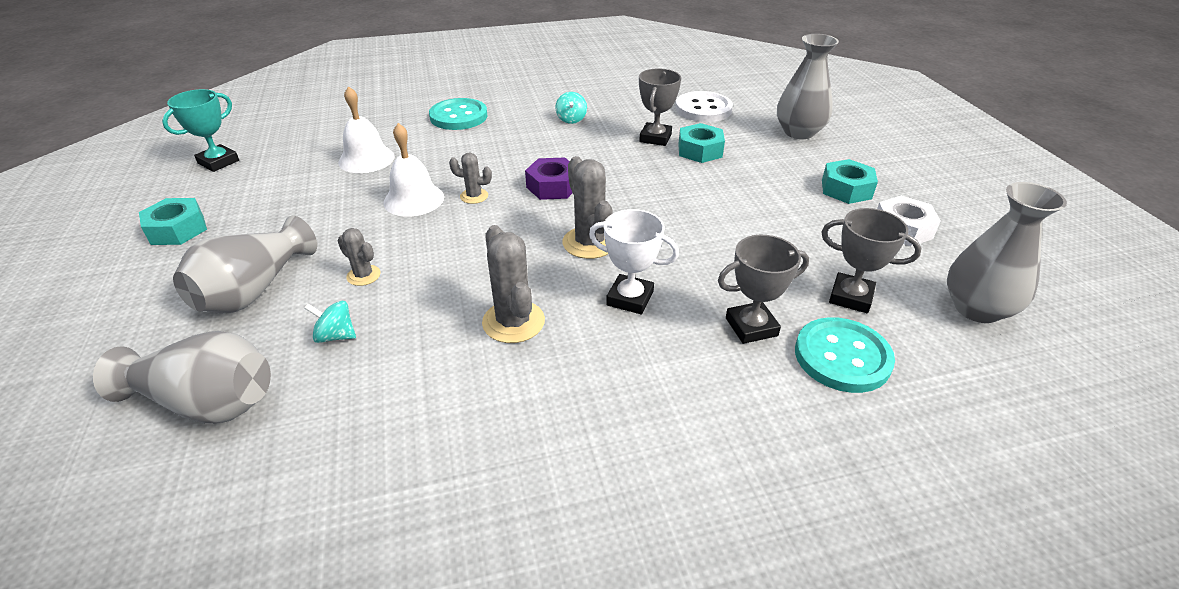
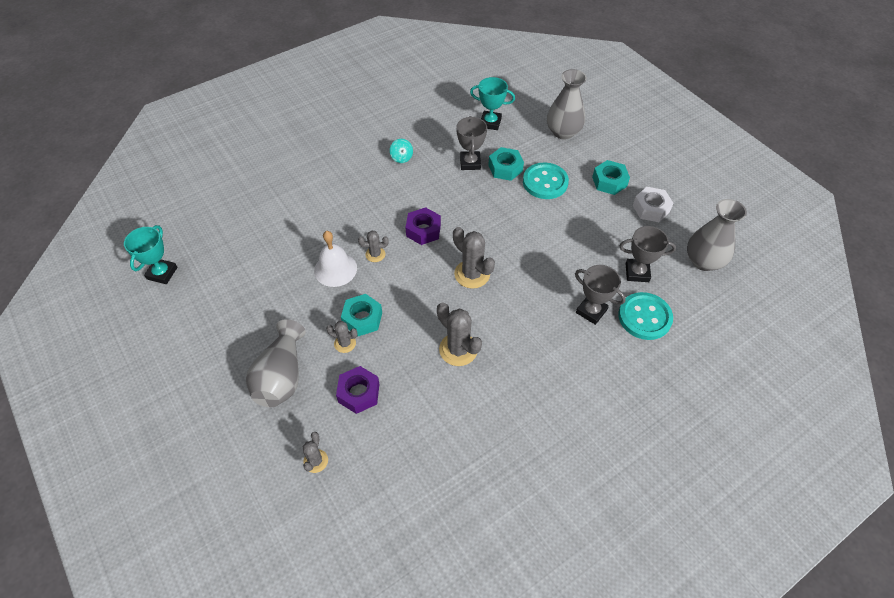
camera: 20 degrees left, 15 degrees up
grey vase [93,331,271,424] -> grey cactus [303,432,328,473]
turquoise nut [139,198,207,245] -> turquoise nut moved to [341,294,382,336]
turquoise spinning top [304,301,356,343] -> purple nut [336,366,379,414]
white bell [338,86,395,173] -> none
turquoise button [429,98,487,130] -> turquoise button moved to [523,163,569,199]
white trophy [589,209,679,315] -> none
white button [676,91,733,122] -> turquoise trophy [470,77,515,130]
grey trophy [718,235,809,344] -> grey trophy turned 75 degrees clockwise [575,265,626,325]

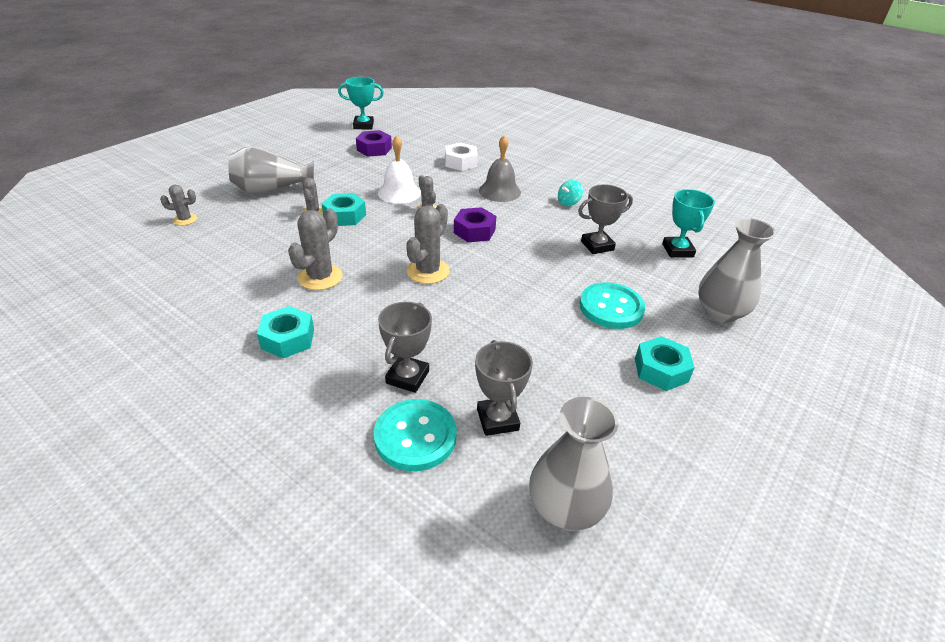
camera: 70 degrees right, 15 degrees down
purple nut [336,366,379,414] -> purple nut moved to [356,130,392,157]
turquoise nut [488,147,524,181] -> turquoise nut moved to [257,306,314,358]
white nut [633,187,673,222] -> white nut moved to [445,142,478,171]
none -> grey bell [479,135,521,202]

